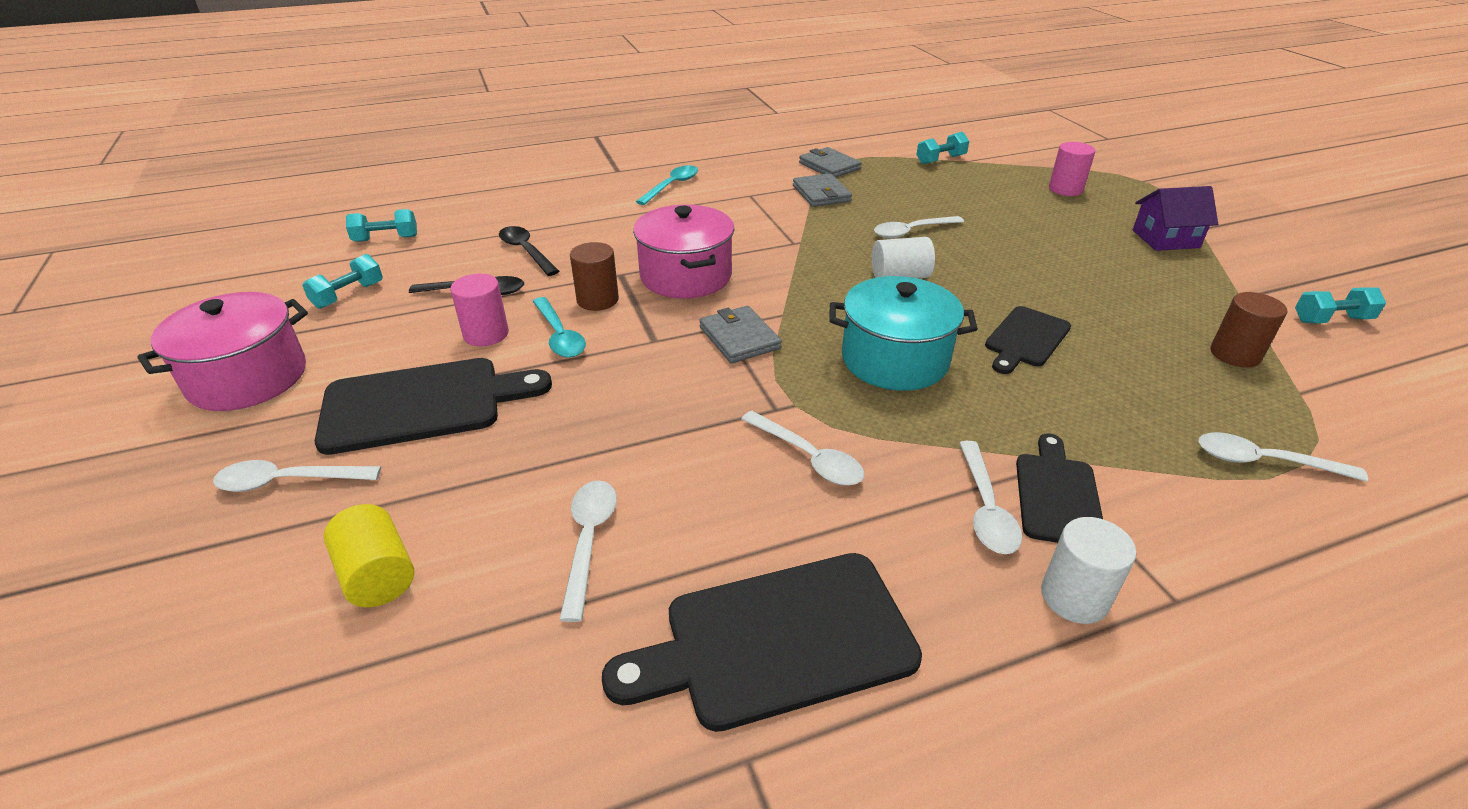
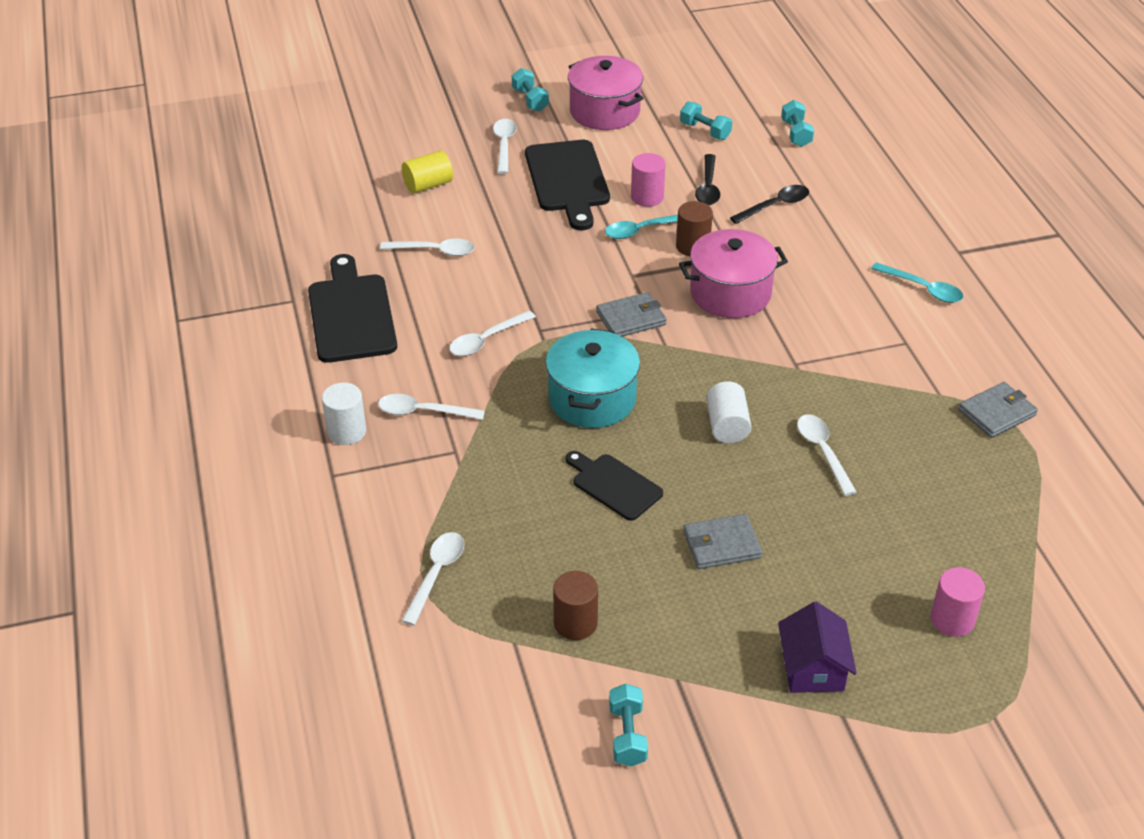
camera: 95 degrees right, 5 degrees up
grey wallet [793,173,852,207] -> grey wallet moved to [683,514,763,569]
turquoise dumbbell [916,132,969,164] -> turquoise dumbbell moved to [512,68,549,111]
black cutting board [1016,434,1103,543] -> none

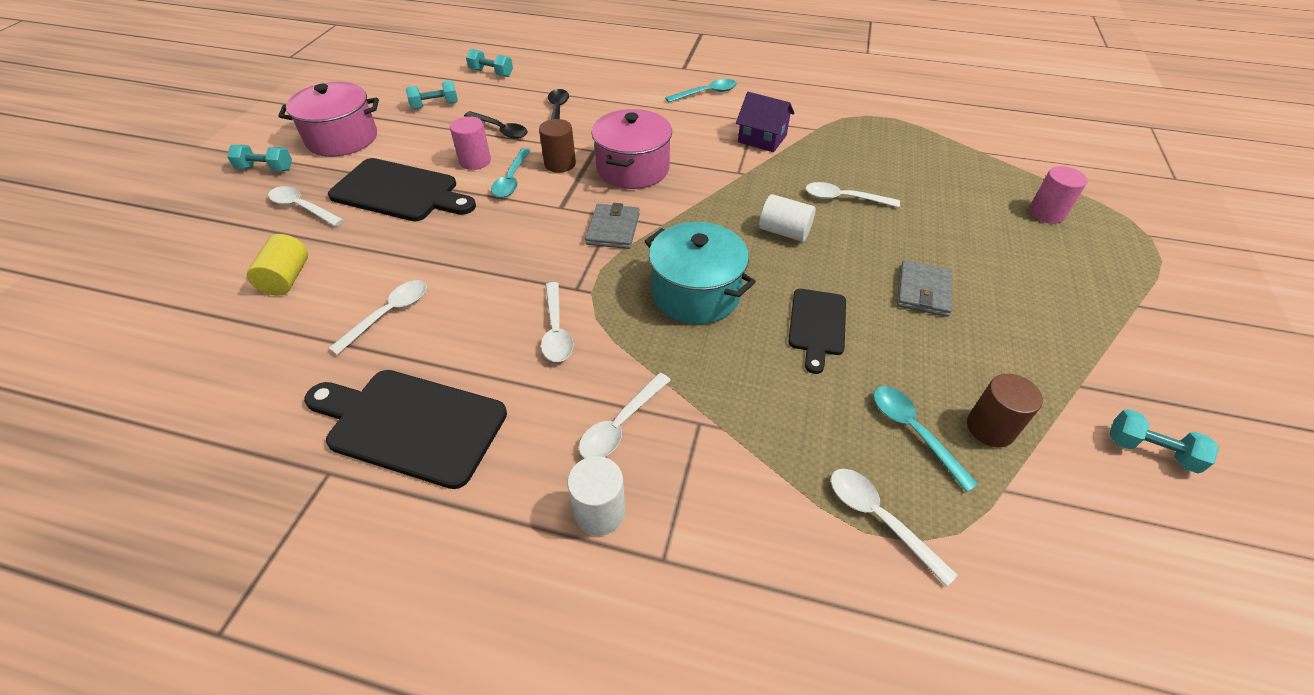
camera: 60 degrees left, 5 degrees up
black cutting board [566,451,663,521] -> black cutting board turned 60 degrees counterclockwise [788,289,846,374]
purple house [778,601,857,693] -> purple house moved to [736,92,794,152]
grey wallet [958,382,1038,438] -> none
none -> turquoise spoon [873,386,979,492]

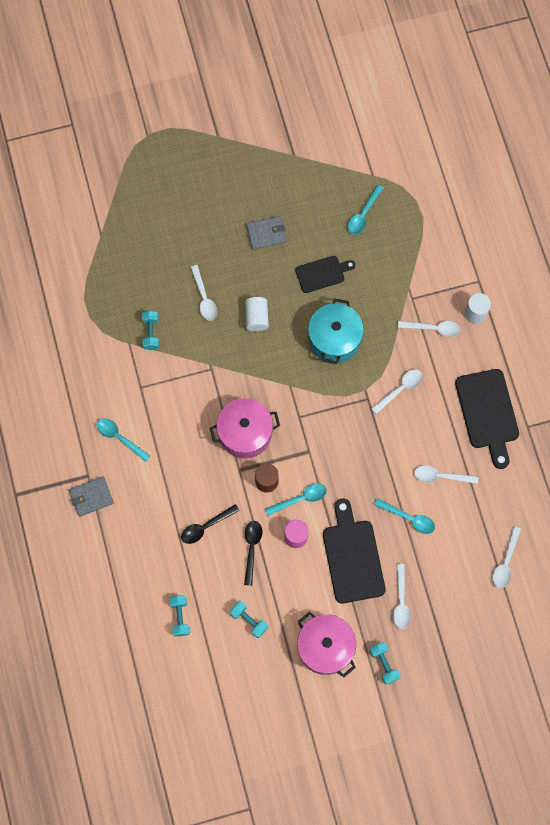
camera: 120 degrees left, 25 degrees up
yellow cylinder [247,234,308,295] -> none
grey wallet [585,203,640,249] -> grey wallet moved to [69,476,114,517]
purple house [736,92,794,152] -> none
white spoon [831,469,958,587] -> white spoon moved to [493,527,521,588]
brown cylinder [967,374,1043,447] -> none
pink cylinder [1029,166,1088,224] -> none
turquoise dumbbell [1109,409,1219,474] -> turquoise dumbbell moved to [142,310,159,350]
none -> turquoise spoon [374,498,435,534]

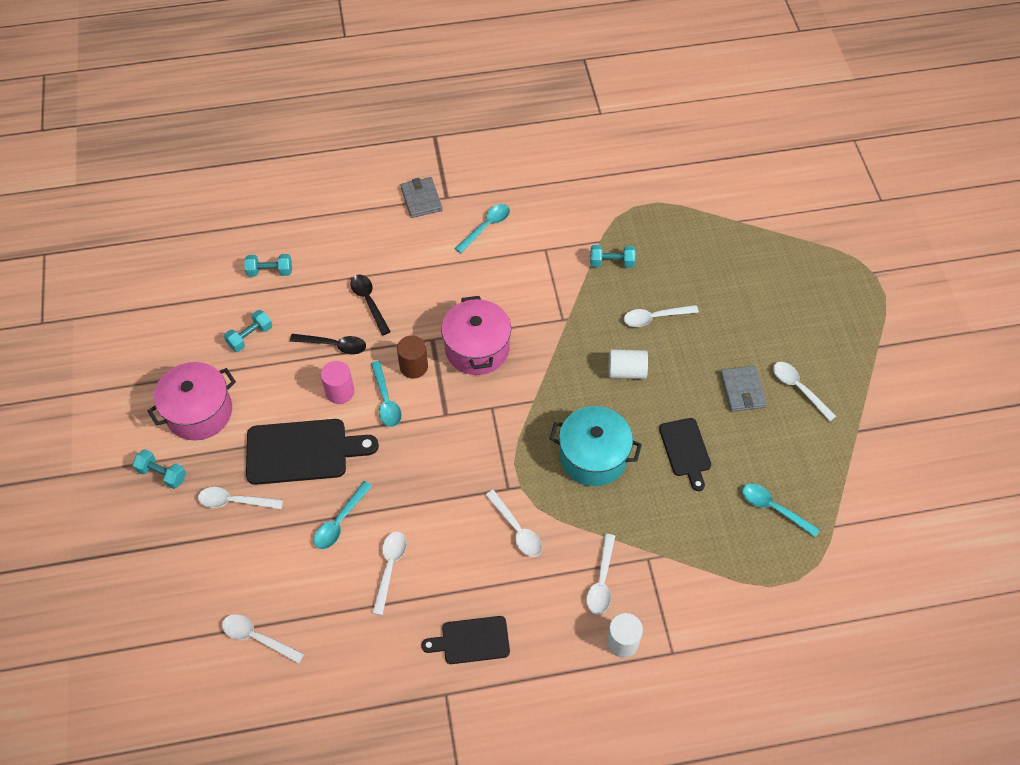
camera: 95 degrees right, 15 degrees down
turquoise dumbbell [370,642,401,685] -> turquoise dumbbell turned 45 degrees clockwise [132,449,186,489]
black cutting board [455,369,519,469] -> black cutting board [421,616,510,664], size x0.61
none -> white spoon [773,362,836,421]

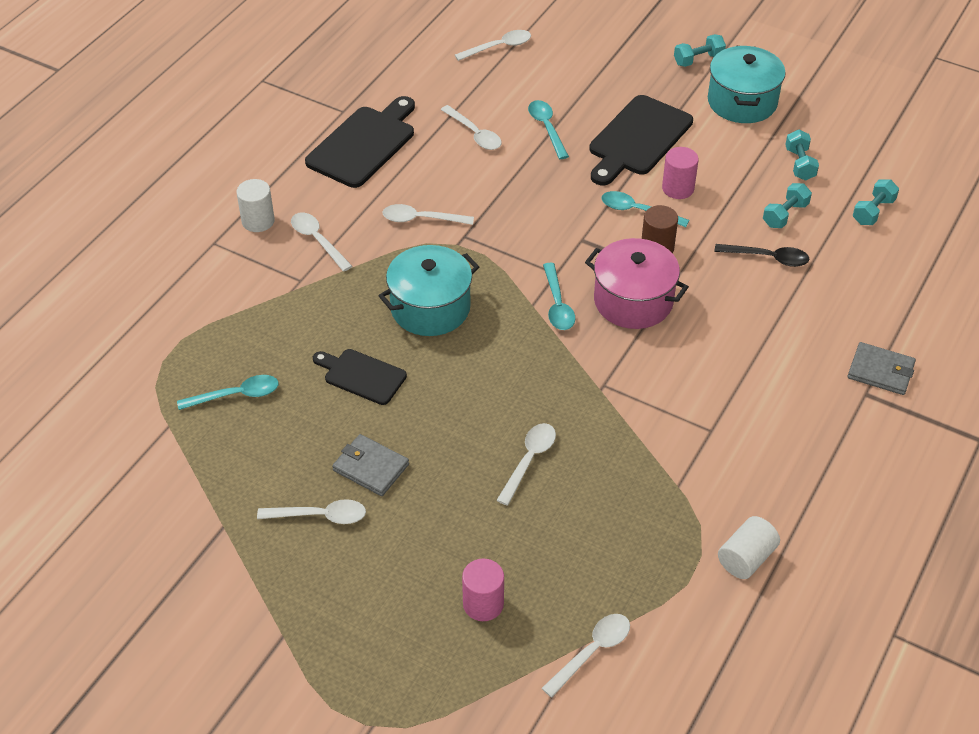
camera: 130 degrees right, 10 degrees down
pink pot [147,362,236,440] -> turquoise pot [708,46,786,123]
white spoon [198,487,283,509] -> white spoon moved to [541,614,630,698]
black spoon [290,334,366,355] -> none
black cutting board [421,616,510,664] -> black cutting board [305,96,415,188], size x1.65
turquoise spoon [455,204,510,253] -> turquoise spoon moved to [543,263,575,330]
turquoise dumbbell [590,245,636,268] -> turquoise dumbbell moved to [763,183,812,228]
white cylinder [609,349,648,379] -> white cylinder moved to [718,516,780,579]
none -> pink cylinder [462,558,504,621]

